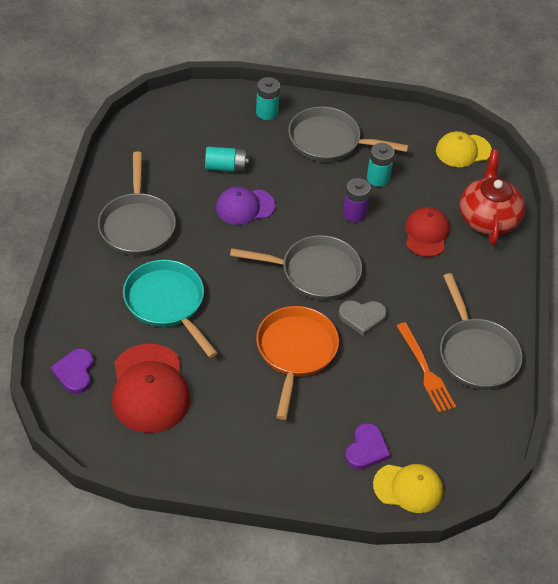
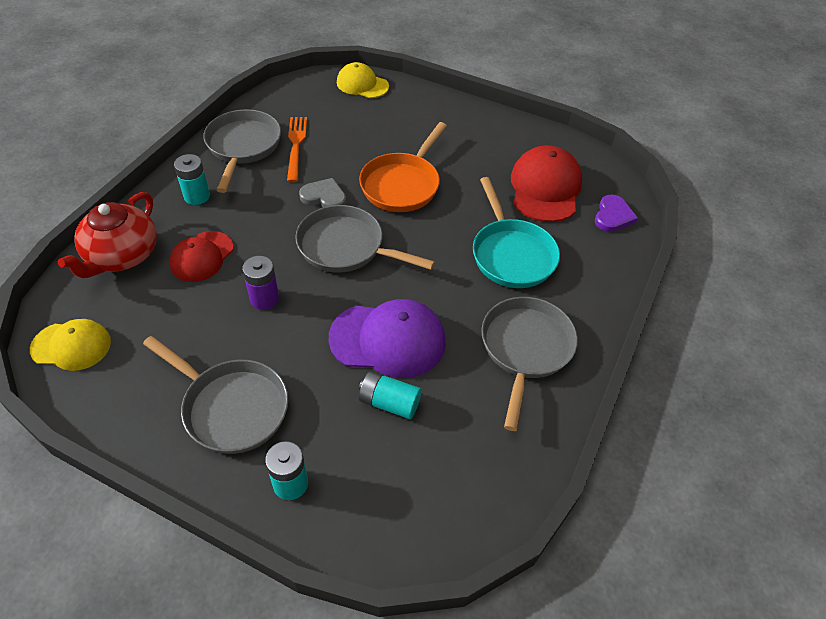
camera: 160 degrees left, 0 degrees up
purple cap [216,186,275,225] -> purple cap [329,299,446,378], size x1.55
purple heart [345,423,390,469] -> none
turquoise battery [367,143,394,187] -> turquoise battery moved to [174,154,210,205]

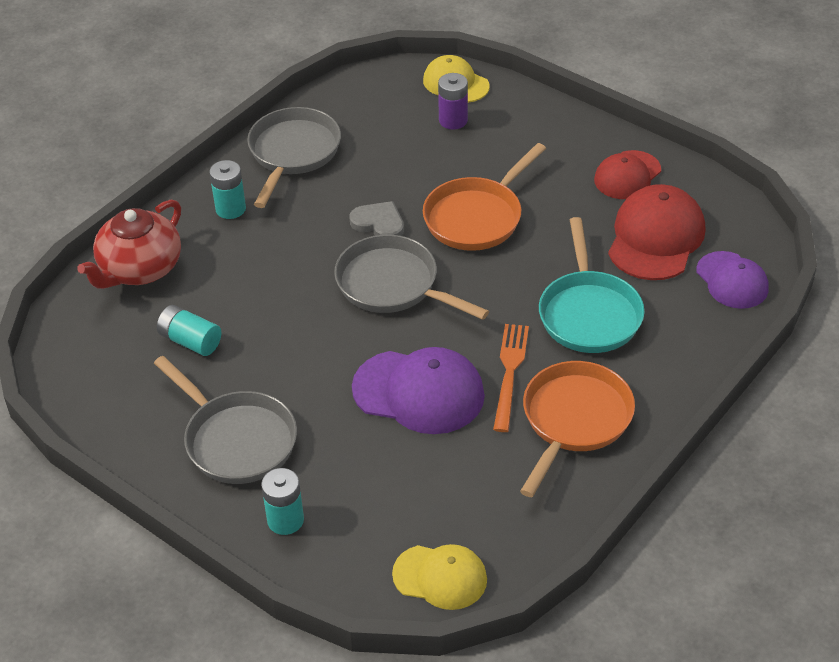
camera: 15 degrees right, 5 degrees down
yellow cap [30,319,111,371] -> yellow cap moved to [392,544,487,610]
red cap [169,231,234,282] -> red cap moved to [594,150,661,199]
purple battery [242,256,279,310] -> purple battery moved to [438,73,468,130]
orange fork [287,117,307,182] -> orange fork moved to [493,324,529,432]
turquoise battery [359,371,421,419] -> turquoise battery moved to [157,305,221,356]
grey pan [481,297,578,431] -> orange pan [520,361,635,497]
purple heart [595,194,638,232] -> purple cap [696,251,769,309]

